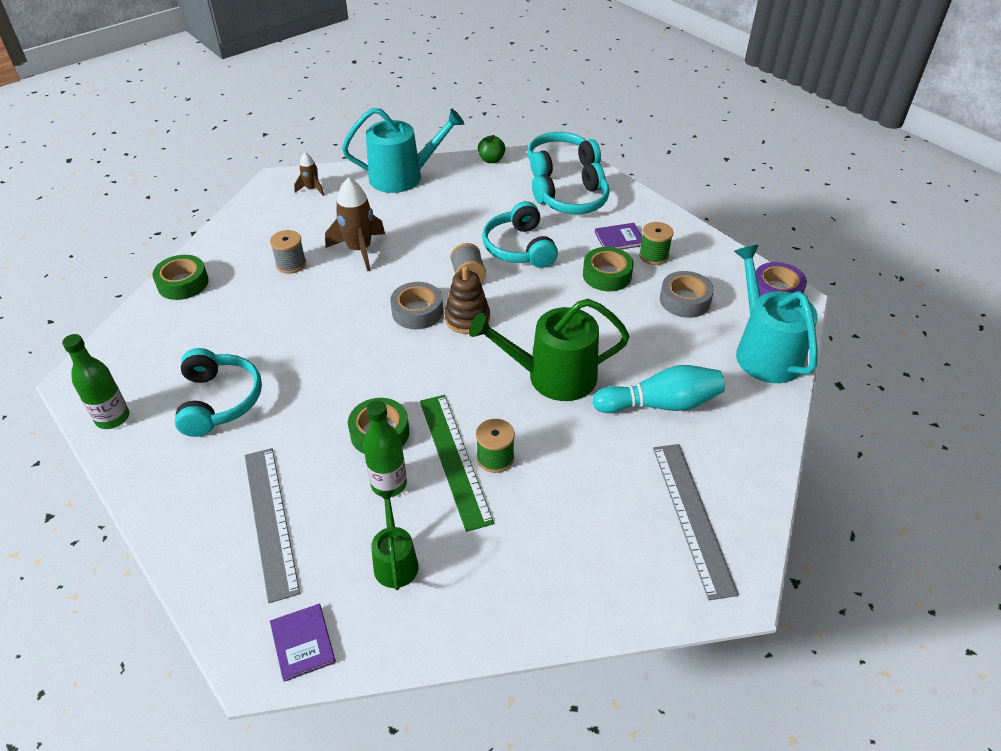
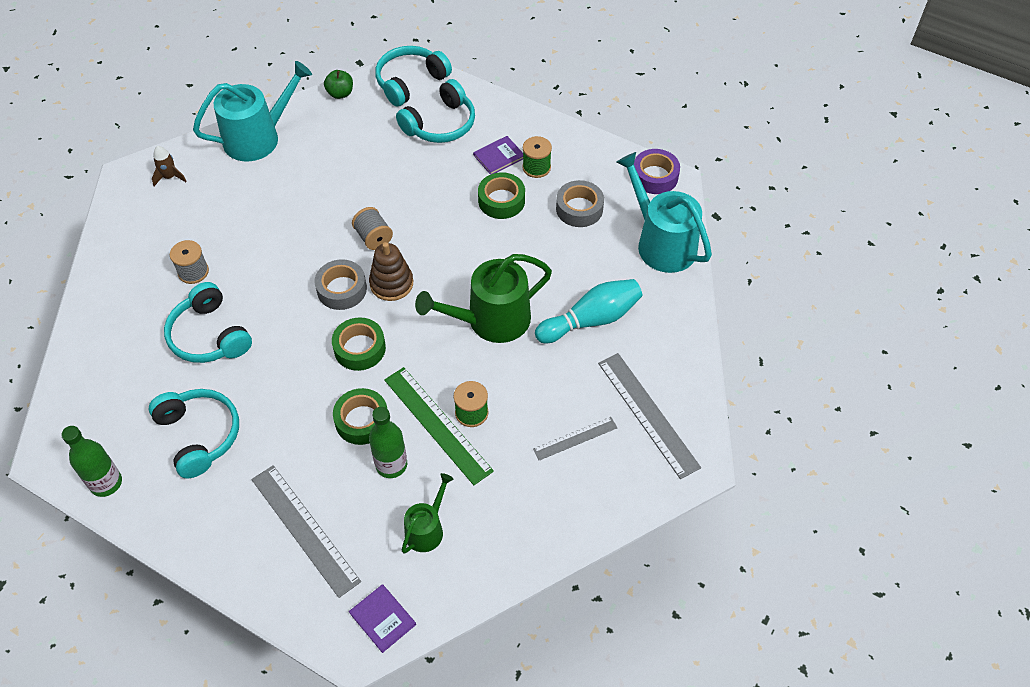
camera: 20 degrees left, 10 degrees up
green tape [152,255,209,300] -> green tape moved to [332,317,386,371]
brown rocket [325,177,385,271] -> none
green watering can [371,490,419,590] -> green watering can turned 60 degrees clockwise [401,473,454,554]
turquoise headphones [482,201,558,268] -> turquoise headphones moved to [164,282,252,363]
none -> grey ruler [533,417,617,460]

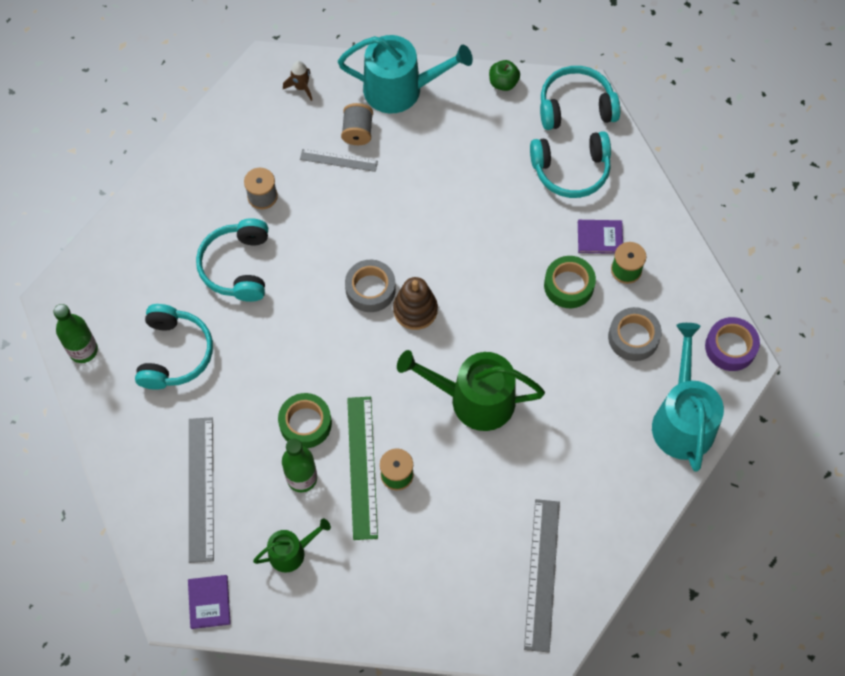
camera: 35 degrees right, 10 degrees up
green tape [332,317,386,371] -> none
grey spool [352,207,393,250] -> grey spool moved to [341,103,373,145]
grey ruler [533,417,617,460] -> grey ruler moved to [300,149,378,172]
turquoise bowling pin [535,279,642,343] -> none

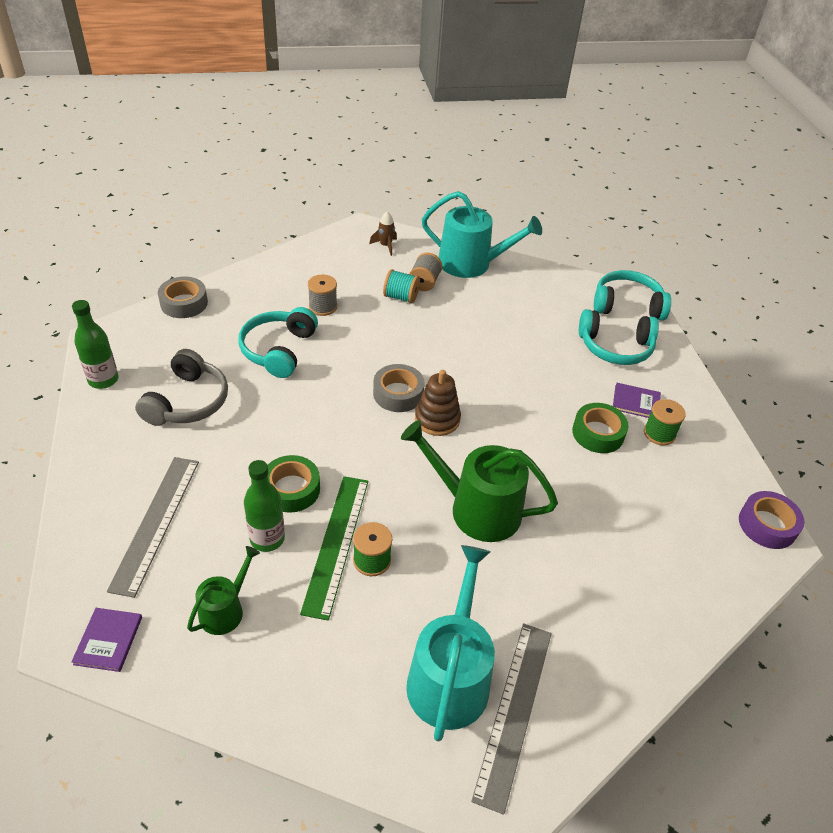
camera: 10 degrees right, 20 degrees down
turquoise headphones [135,304,213,390] -> grey headphones [135,349,228,426]
green watering can [253,519,331,573] -> green watering can turned 45 degrees counterclockwise [187,546,260,635]
grey ruler [300,149,378,172] -> turquoise spool [383,269,420,304]
green apple [489,60,520,91] -> none
grey tape [608,307,662,361] -> grey tape moved to [158,277,208,318]
turquoise watering can [652,323,724,472] -> turquoise watering can moved to [406,545,495,741]

